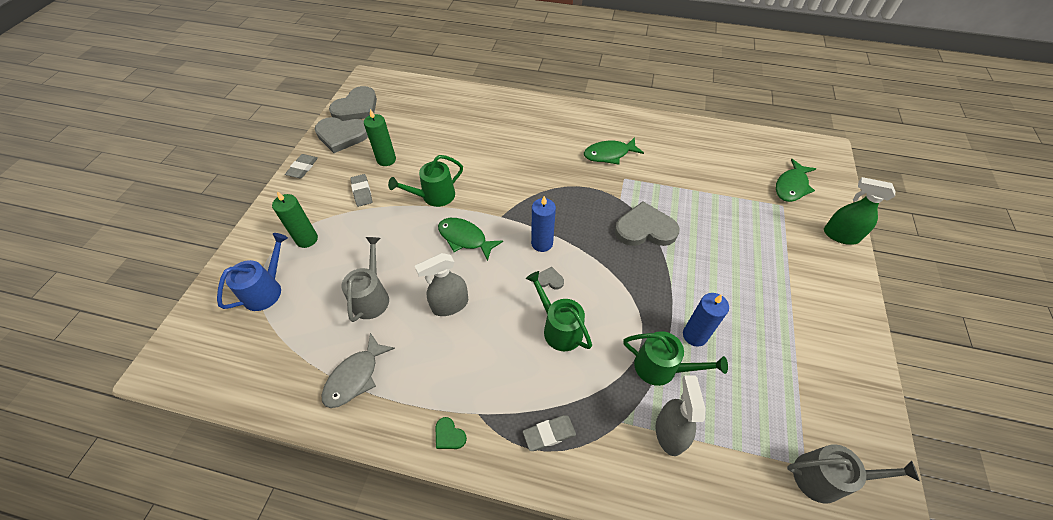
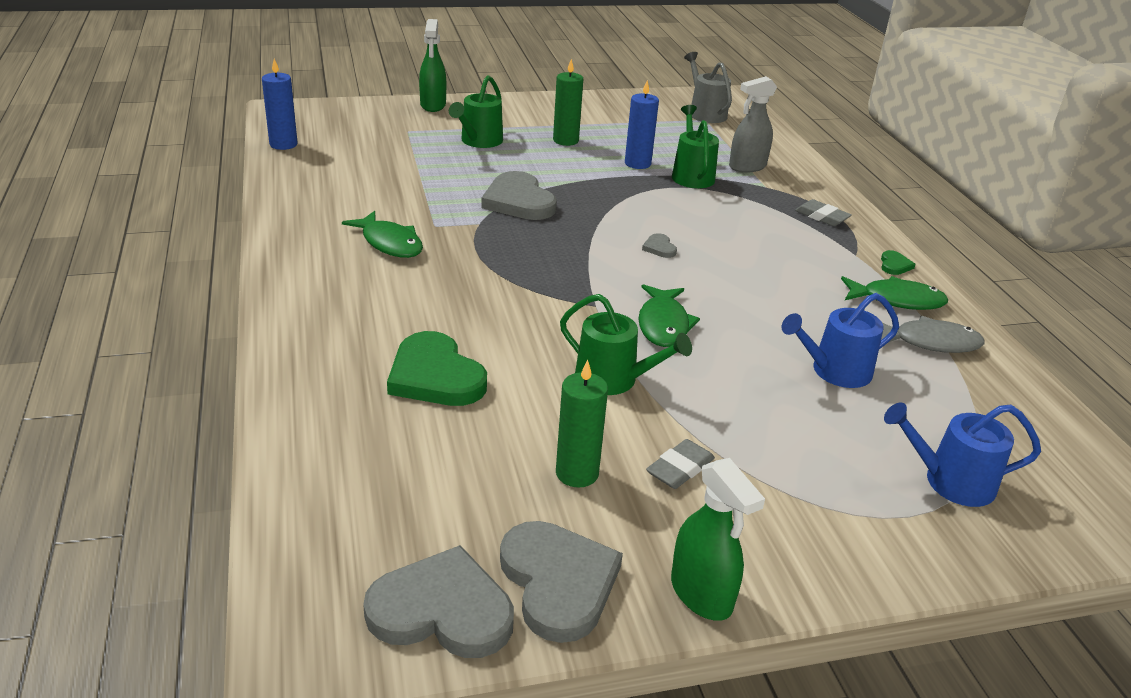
camera: 120 degrees left, 20 degrees down
green candle [272,191,318,248] -> green candle moved to [553,59,583,146]
grey eraser [285,154,318,178] -> green spray bottle [671,458,765,621]
grey watering can [342,237,389,322] -> blue watering can [782,293,899,388]
grey spray bottle [415,253,468,316] -> none
green watering can [526,271,592,351] -> green watering can moved to [449,75,503,148]
blue candle [531,196,556,252] -> blue candle moved to [262,59,297,150]
green fish [776,159,816,202] -> green fish moved to [841,276,948,310]
none -> green heart [387,331,487,406]

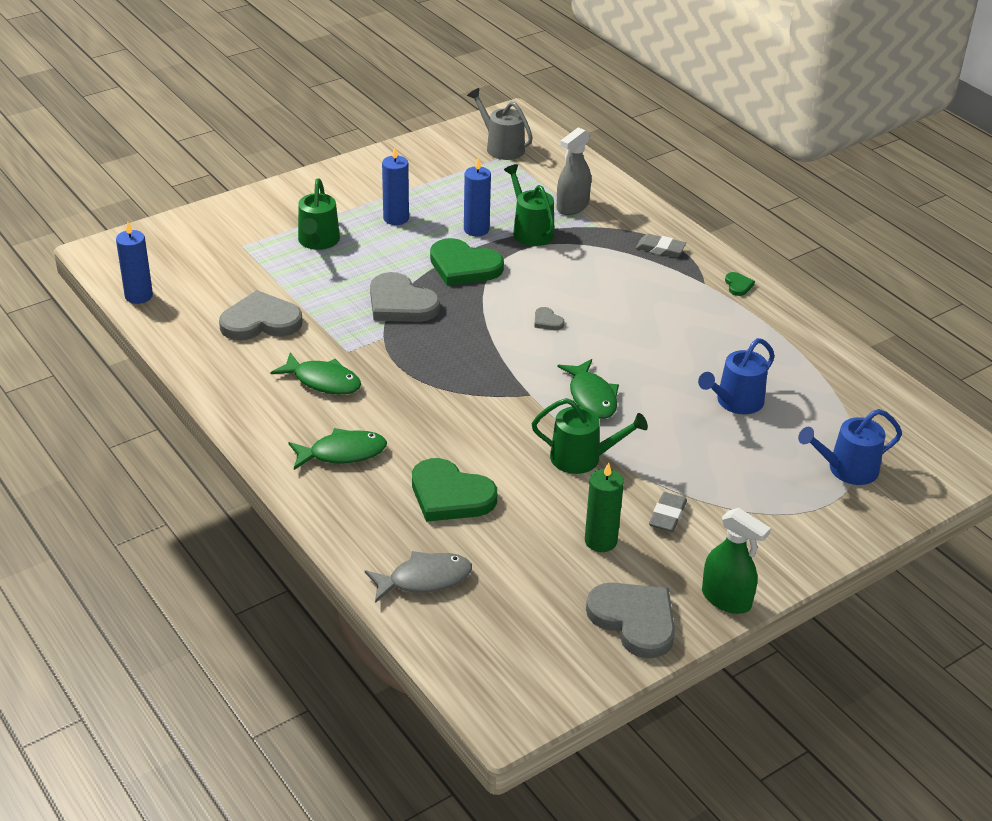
camera: 20 degrees left, 5 degrees up
grey heart [363,545,514,658] -> grey heart moved to [219,290,303,341]
green spray bottle [419,19,446,112] -> none
green candle [553,59,583,146] -> blue candle [382,147,409,225]
green fish [841,276,948,310] -> green fish moved to [288,428,387,470]
grey fish [881,316,985,353] -> grey fish moved to [365,551,472,603]
none -> green heart [430,238,504,286]

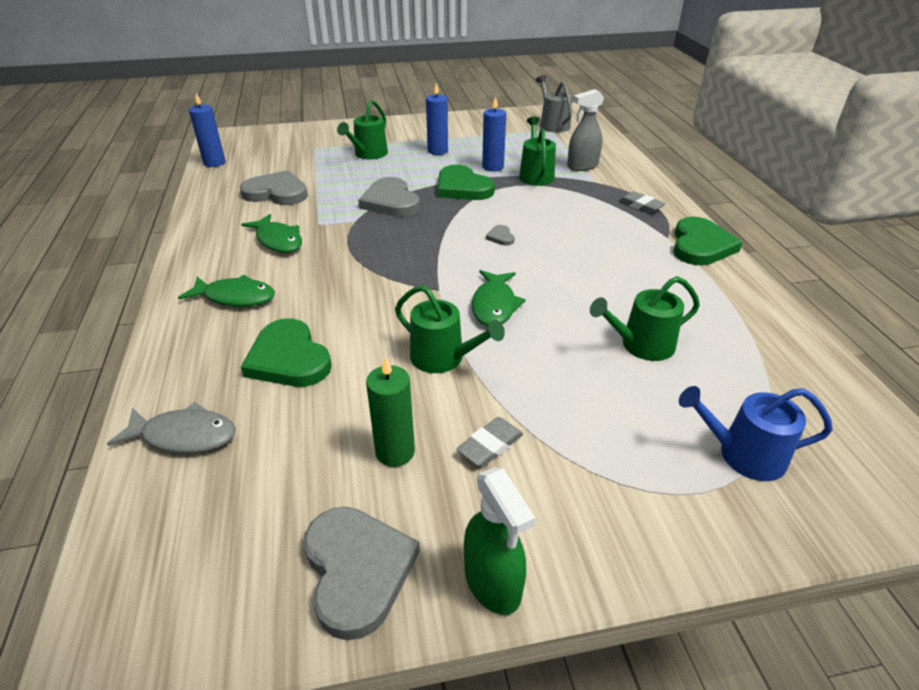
camera: 25 degrees right, 0 degrees up
blue watering can [698,338,775,414] -> green watering can [590,276,700,361]
green heart [725,272,755,296] -> green heart [673,217,743,265], size x2.29

